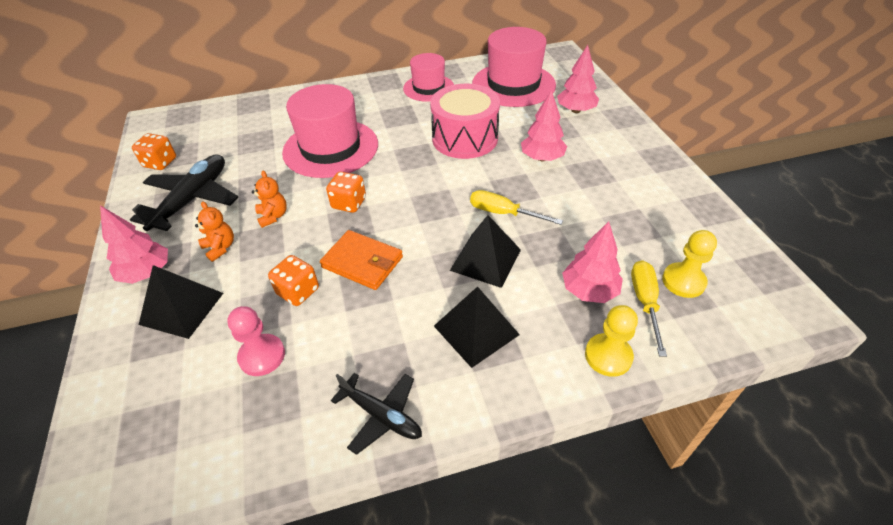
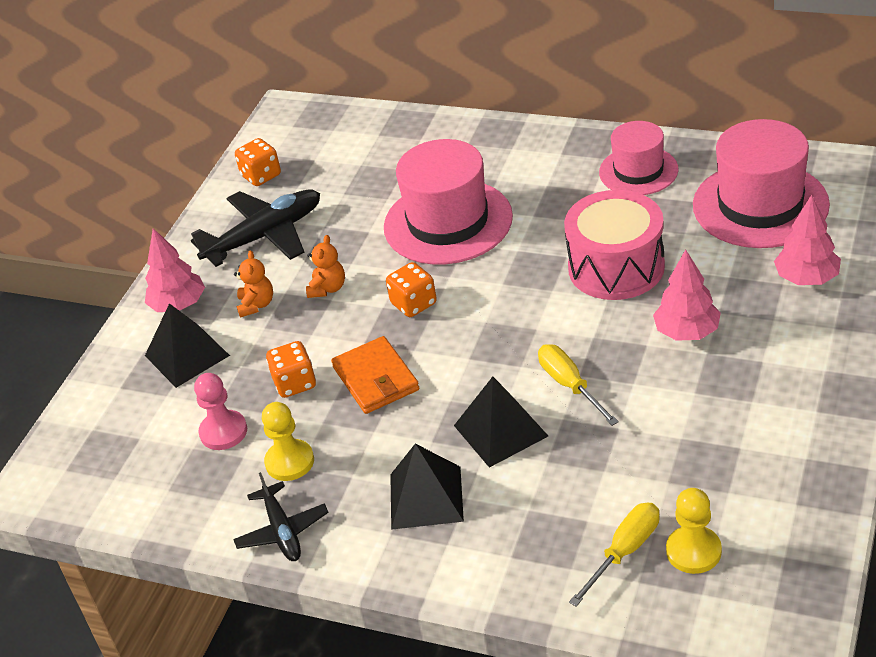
camera: 40 degrees right, 5 degrees down
pink tree [562,221,623,303] -> none
yellow pawn [585,305,638,377] -> yellow pawn moved to [262,402,314,481]

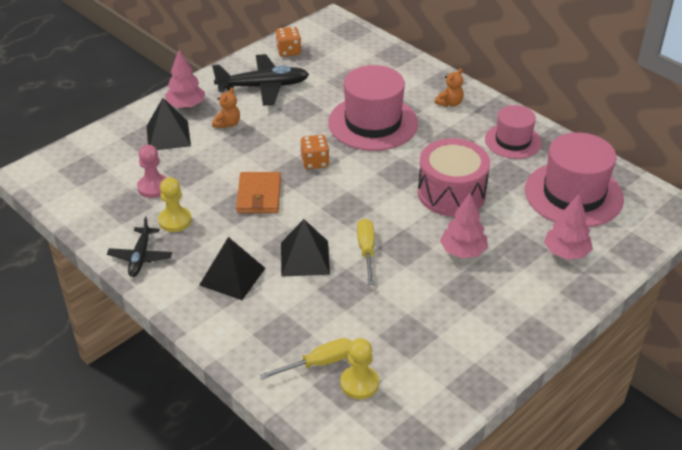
camera: 20 degrees right, 0 degrees up
orange dice [266,341,316,398] -> none
orange teddy bear [306,235,345,298] -> orange teddy bear moved to [435,68,464,107]

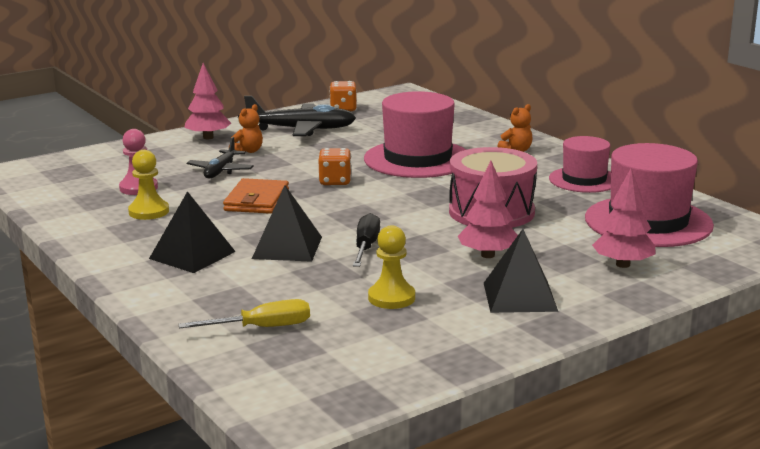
camera: 10 degrees right, 20 degrees down
black plane [107,217,172,277] -> black plane moved to [187,137,254,179]
black pyramid [147,98,191,150] -> black pyramid moved to [484,229,558,313]
yellow pawn [340,338,379,399] -> yellow pawn moved to [368,225,415,309]
yellow screwdriver [357,218,375,285] -> black screwdriver [353,213,380,267]

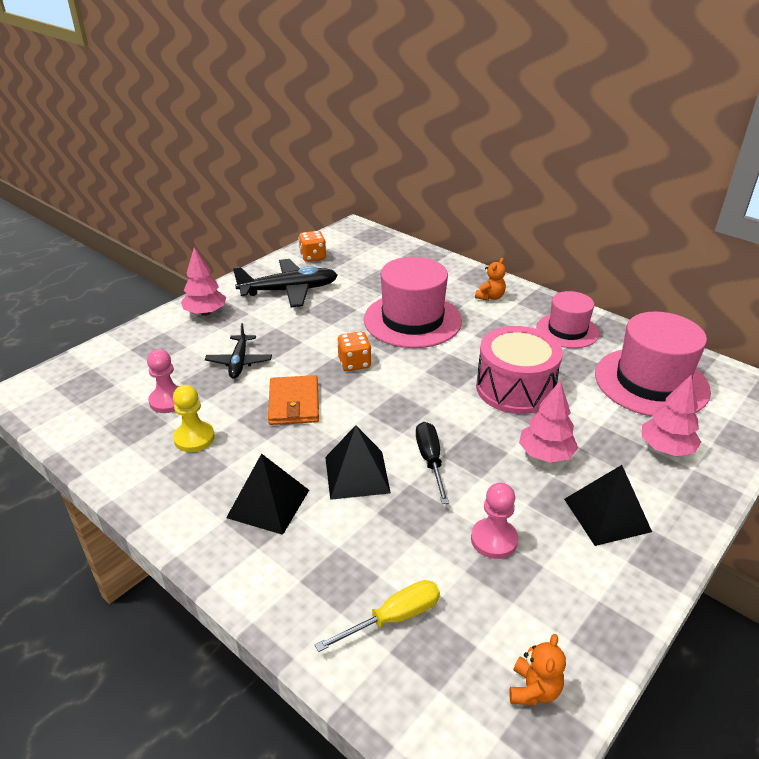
camera: 15 degrees left, 15 degrees up
orange teddy bear [229,104,263,153] -> orange teddy bear moved to [509,634,566,706]
yellow pawn [368,225,415,309] -> pink pawn [471,482,518,559]

